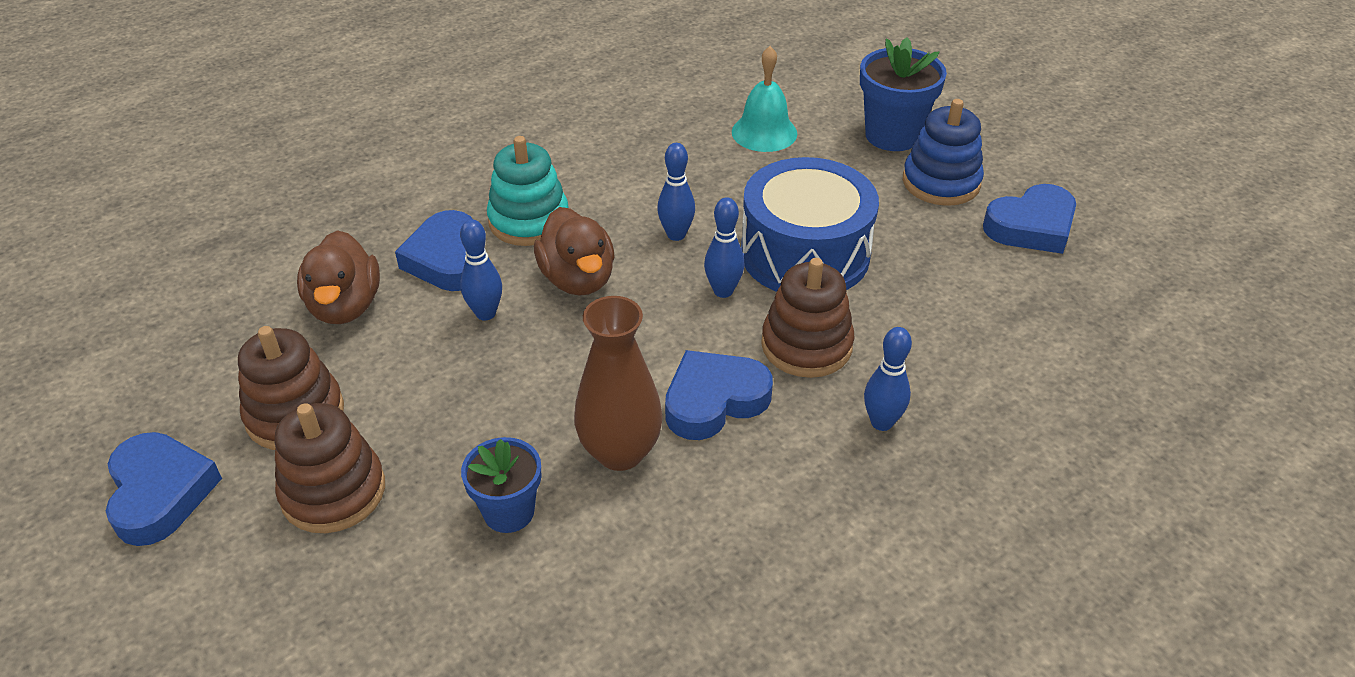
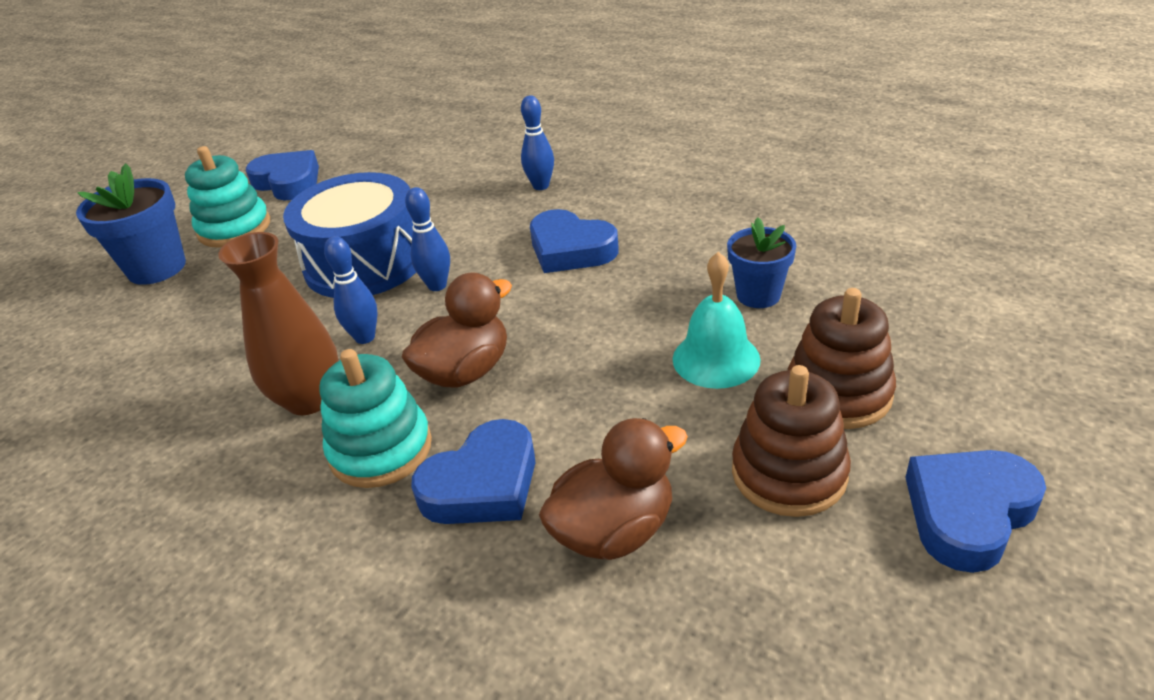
camera: 110 degrees left, 5 degrees down
blue bowling pin [460,219,502,320] -> none
brown vase [574,296,663,471] -> brown vase moved to [218,232,338,415]
turquoise bell [732,46,797,152] -> turquoise bell moved to [673,252,761,389]
brown stacking toy [761,258,854,378] -> none
blue stacking toy [903,99,984,206] -> turquoise stacking toy [185,146,270,248]

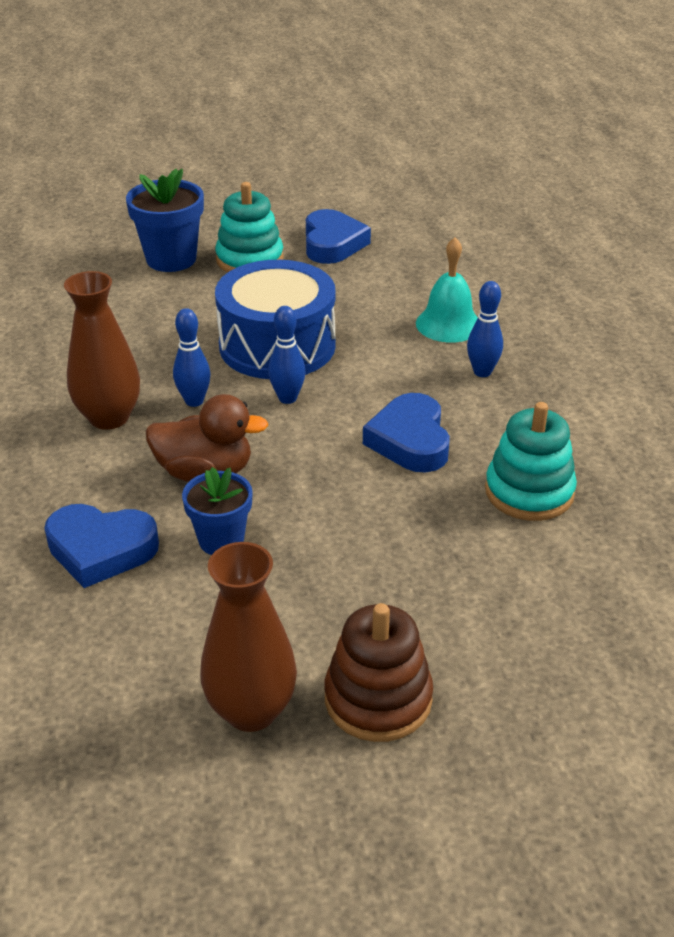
camera: 45 degrees right, 0 degrees up
turquoise stacking toy [319,349,432,488] -> turquoise stacking toy moved to [485,402,577,521]
brown duck [539,418,688,560] -> none
turquoise bell [673,252,761,389] -> turquoise bell moved to [416,237,478,343]
blue flower pot [727,217,796,308] -> blue flower pot moved to [182,467,253,555]
brown stacking toy [732,365,851,517] -> brown vase [200,542,297,732]
blue heart [905,450,1046,573] -> none

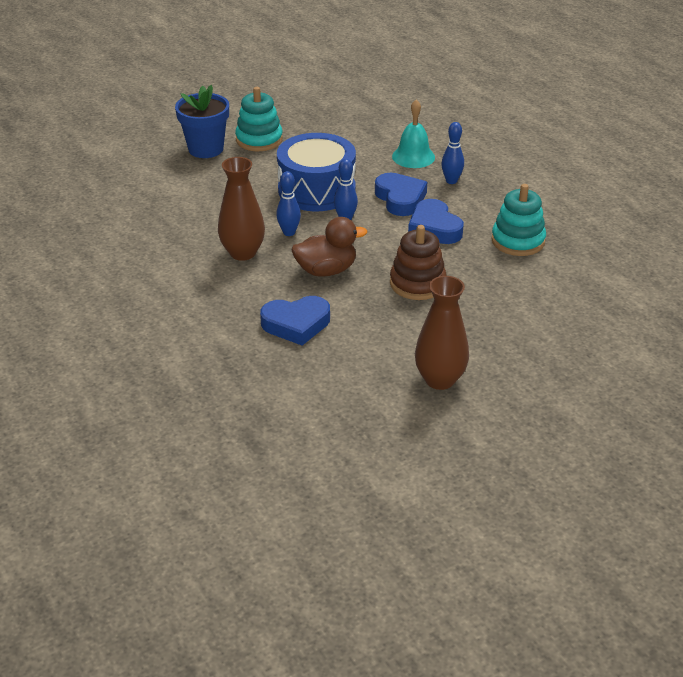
camera: 20 degrees left, 0 degrees up
blue flower pot [182,467,253,555] -> none
blue heart [306,209,371,264] -> blue heart moved to [375,173,427,216]
brown stacking toy [324,603,433,742] -> brown stacking toy moved to [390,225,446,300]

